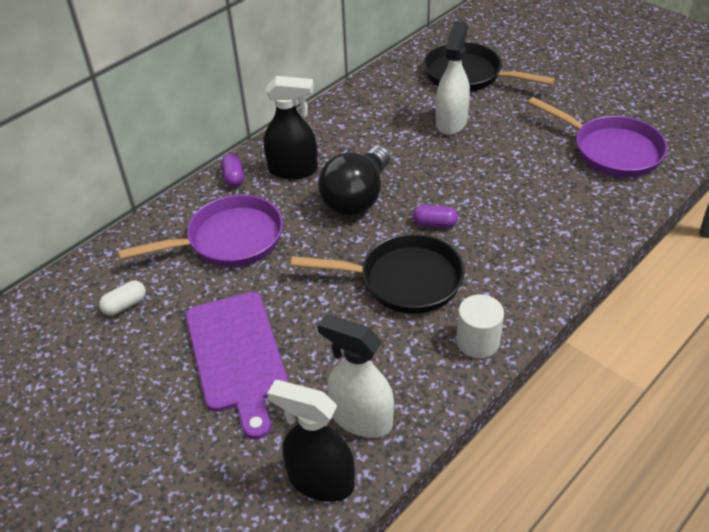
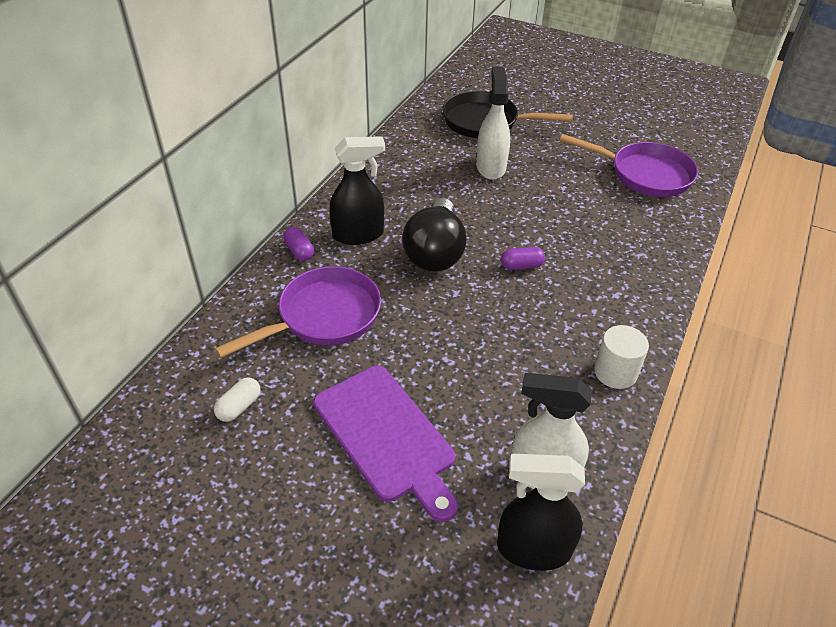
camera: 20 degrees left, 0 degrees up
black pan [291,234,465,314] -> none

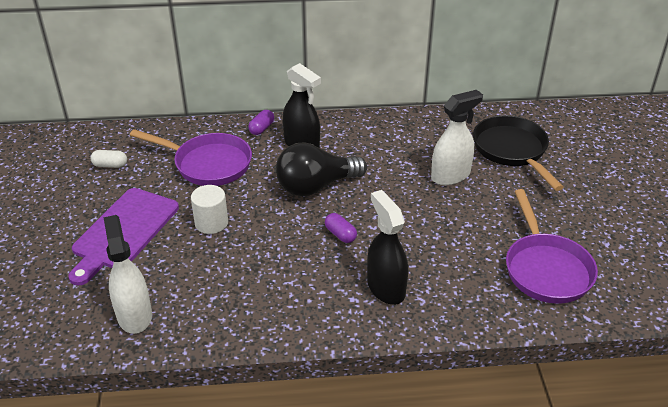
camera: 60 degrees right, 5 degrees down
black spray bottle [497,454,585,571] -> black spray bottle moved to [367,190,408,305]
white cylinder [594,325,649,389] -> white cylinder moved to [191,185,228,234]

